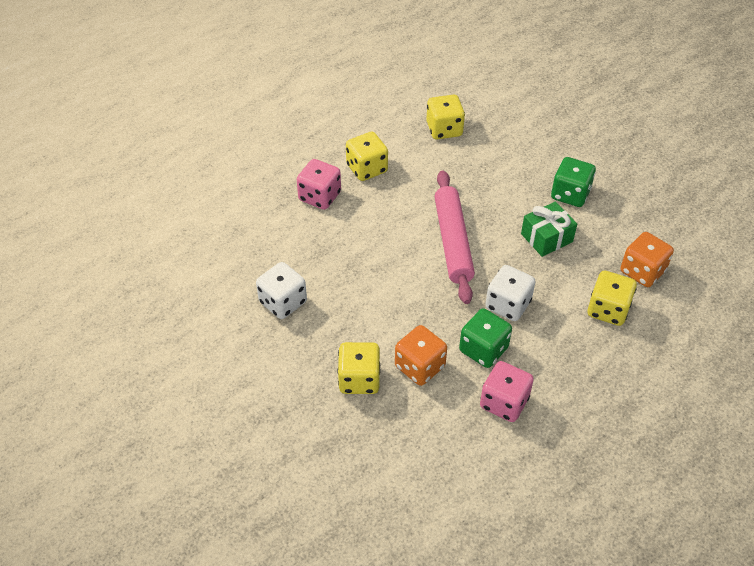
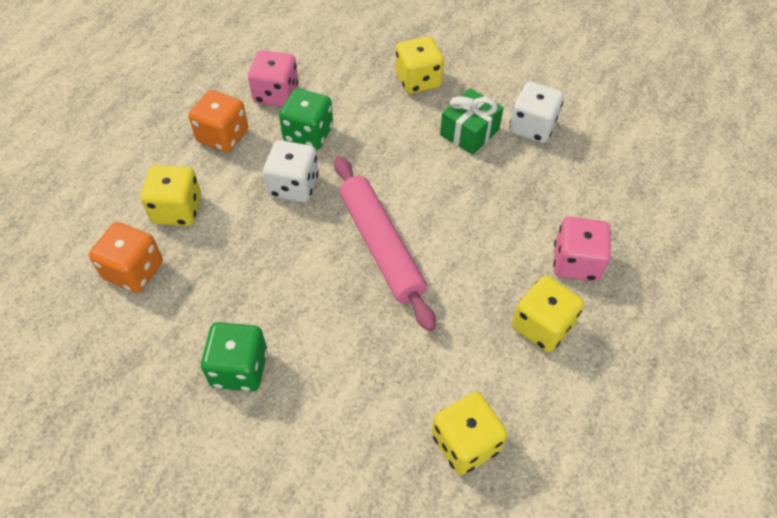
camera: 160 degrees right, 5 degrees up
orange dice [395,325,447,386] -> orange dice moved to [188,90,248,153]
green gift [521,202,577,257] -> green gift moved to [440,88,504,155]

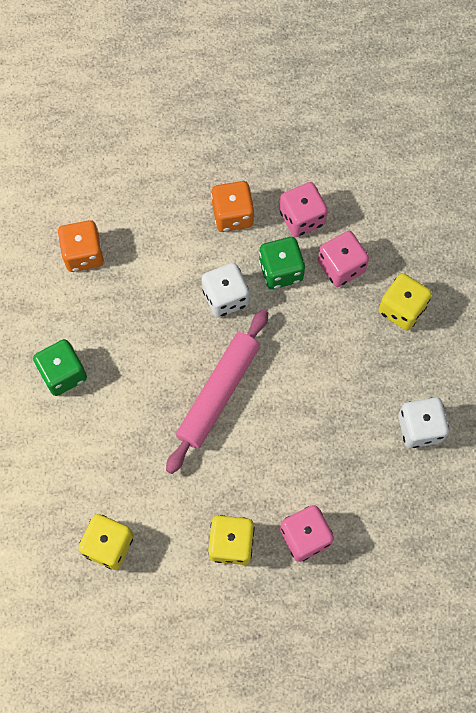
camera: 55 degrees right, 15 degrees up
yellow dice [141,165,201,226] -> none
green gift [440,88,504,155] -> none
none -> pink dice [318,231,369,287]

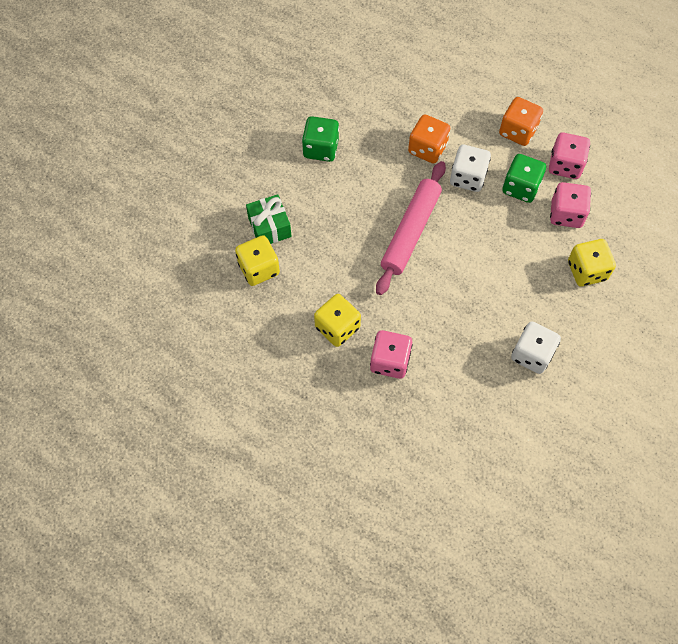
camera: 40 degrees right, 5 degrees down
orange dice [58,220,104,272] -> orange dice moved to [408,114,450,163]
pink rolling pin [166,309,268,474] -> pink rolling pin turned 45 degrees counterclockwise [376,161,446,295]
none -> green gift [246,194,292,244]

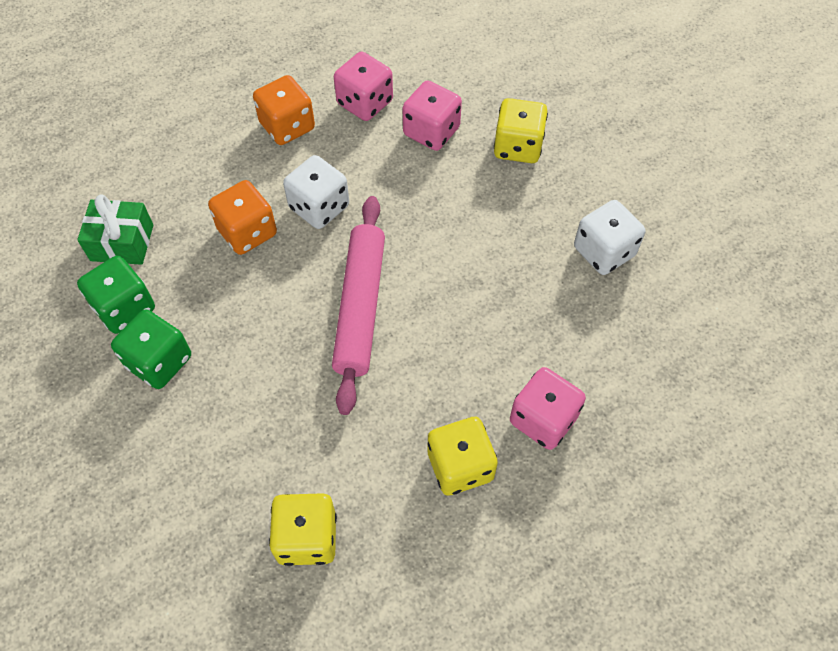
camera: 65 degrees left, 5 degrees down
green gift [246,194,292,244] -> green gift moved to [77,194,153,265]
pink rolling pin [376,161,446,295] -> pink rolling pin turned 45 degrees clockwise [332,196,385,415]
green dice [502,154,546,203] -> green dice moved to [77,256,155,334]

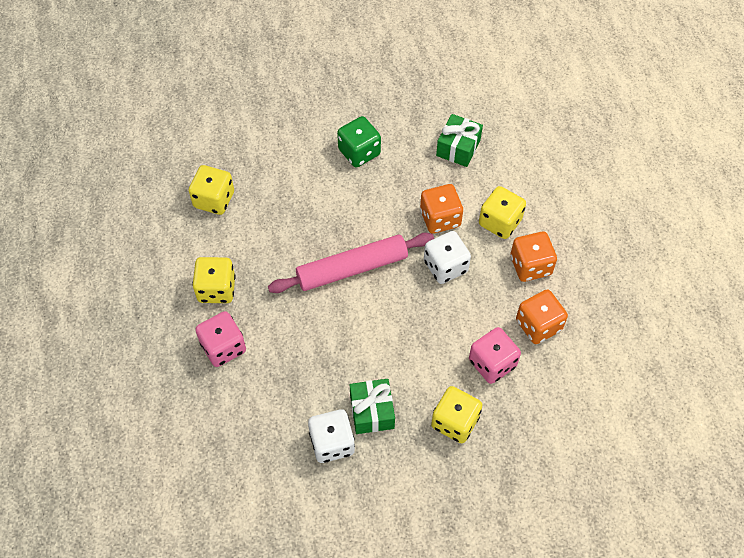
camera: 110 degrees right, 0 degrees up
green dice [77,256,155,334] -> none
pink rolling pin [332,196,385,415] -> pink rolling pin turned 45 degrees counterclockwise [268,233,434,293]
pink dice [334,52,393,121] -> orange dice [516,289,568,344]
none -> green gift [350,379,395,434]
none -> yellow dice [479,186,526,239]

